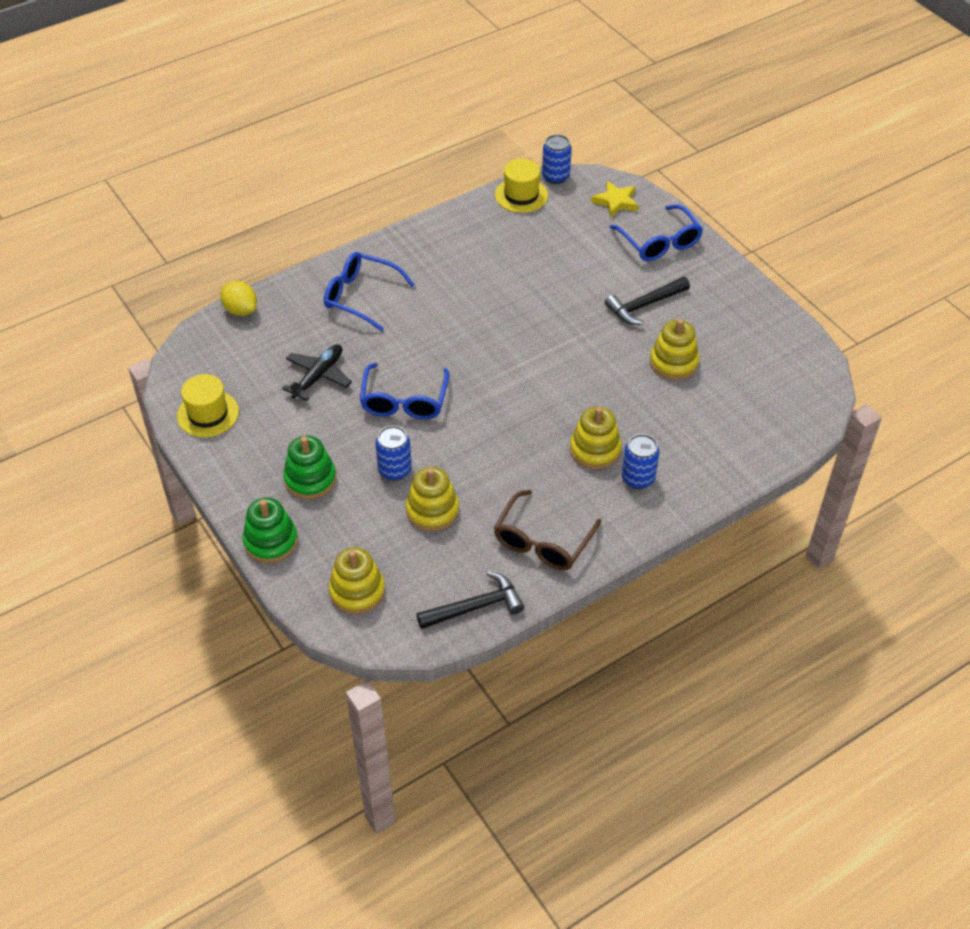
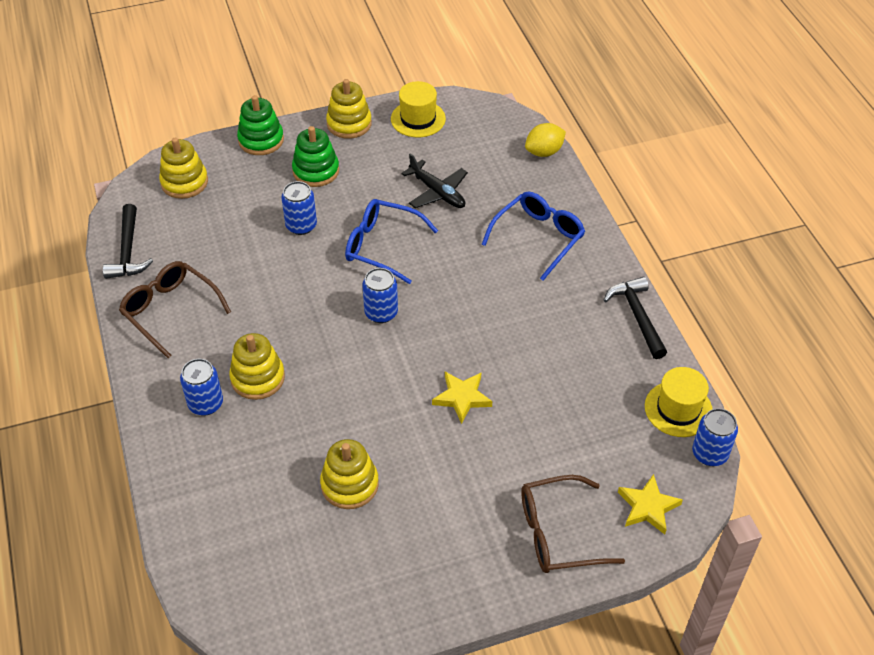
camera: 105 degrees right, 0 degrees up
yellow stacking toy [406,467,459,531] -> yellow stacking toy moved to [326,79,372,139]
black hammer [605,277,690,325] -> black hammer moved to [604,276,667,359]
blue glasses [610,204,703,261] -> brown glasses [521,475,625,573]
none -> blue can [362,268,398,323]
none -> yellow star [432,372,492,424]

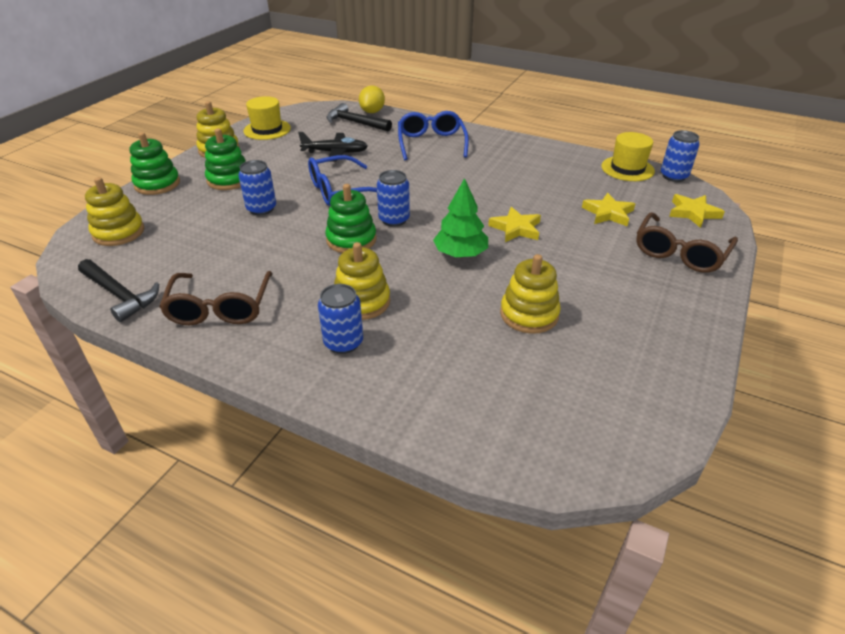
camera: 45 degrees left, 10 degrees down
brown glasses [119,261,231,358] -> brown glasses turned 90 degrees counterclockwise [159,271,273,325]
black hammer [604,276,667,359] -> black hammer moved to [327,103,392,132]
none -> green stacking toy [325,184,377,253]
none -> green tree [433,178,488,257]
none -> yellow star [582,193,635,226]

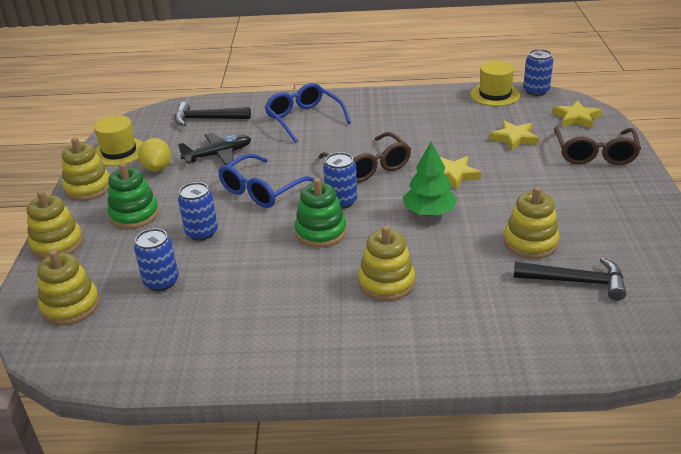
camera: 25 degrees left, 5 degrees down
black hammer [78,259,159,322] -> black hammer moved to [514,257,626,301]
green stacking toy [129,132,180,195] -> yellow stacking toy [27,191,83,259]
brown glasses [159,271,273,325] -> brown glasses moved to [318,132,411,183]
blue can [318,284,363,354] -> blue can moved to [134,228,179,291]
yellow lemon [359,85,385,113] -> yellow lemon moved to [138,138,171,172]

